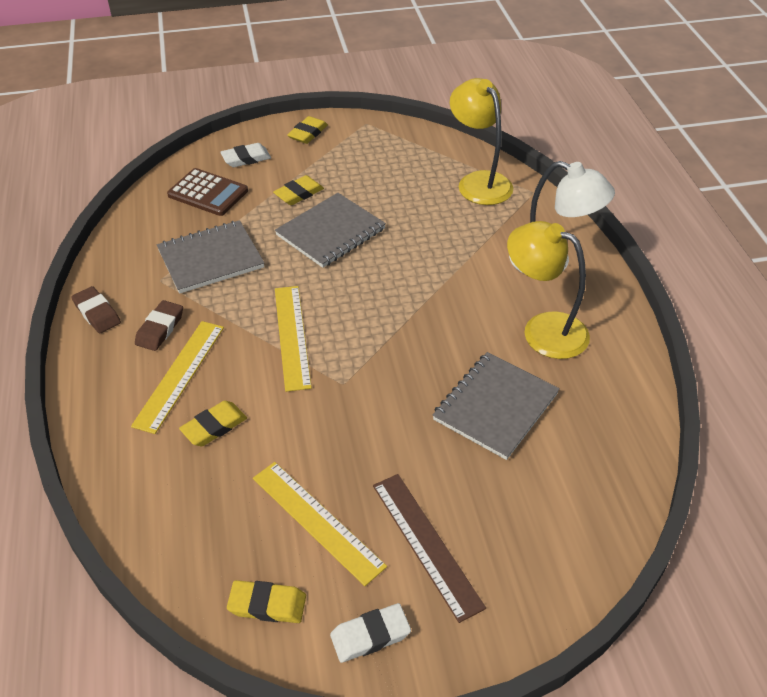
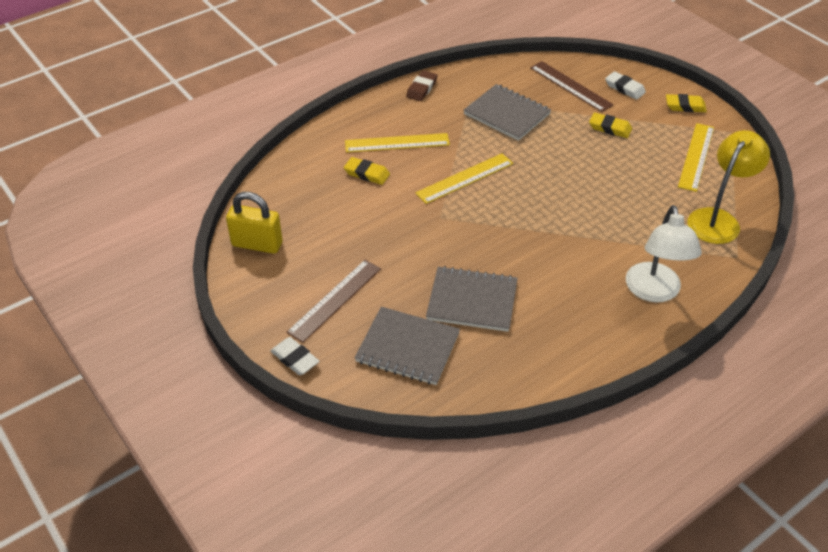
camera: 65 degrees right, 0 degrees up
brown eraser [135,300,183,351] -> none
brown calculator [167,168,248,216] -> brown ruler [530,61,613,112]
yellow eraser [227,580,306,623] -> yellow padlock [226,192,283,254]
yellow ruler [253,462,387,586] -> yellow ruler moved to [678,123,714,192]
grey notebook [275,193,386,268] -> grey notebook moved to [355,307,460,385]
white eraser [330,603,411,663] -> white eraser moved to [270,337,319,375]
yellow lamp [507,221,590,359] -> none

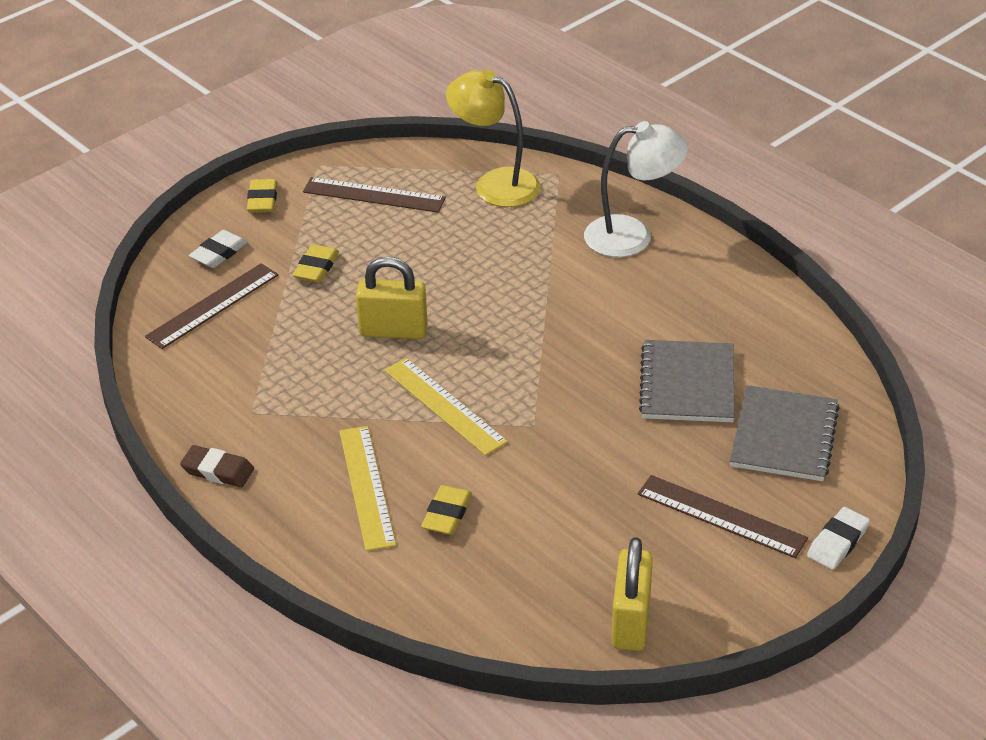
camera: 95 degrees left, 5 degrees down
grey notebook [463,84,551,141] -> none
yellow ruler [678,123,714,192] -> brown ruler [303,177,446,213]
none -> yellow padlock [356,257,428,339]

